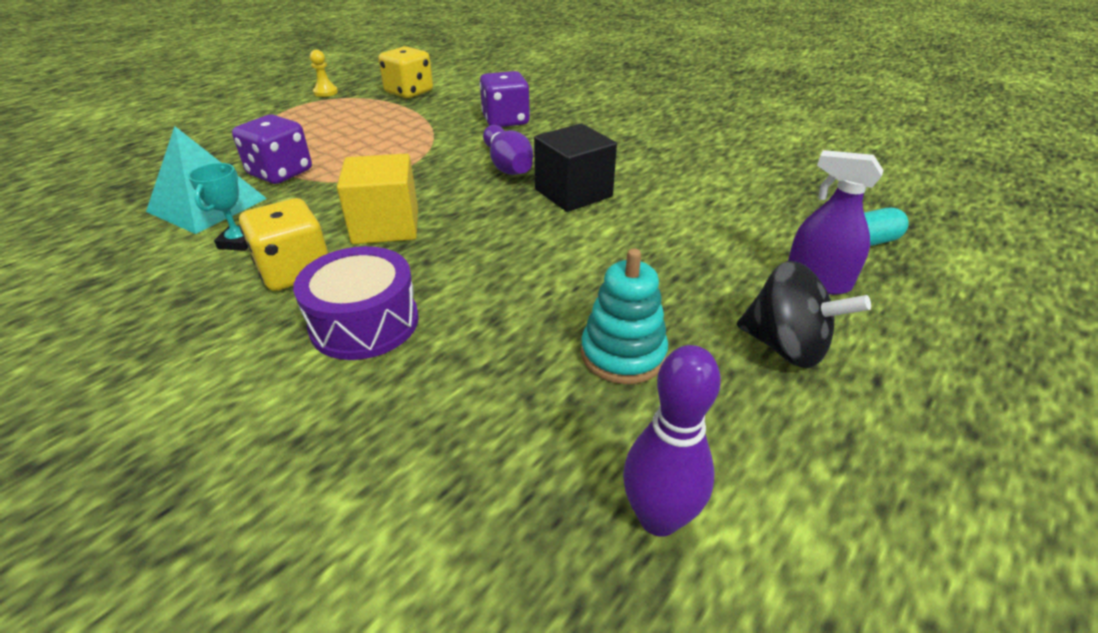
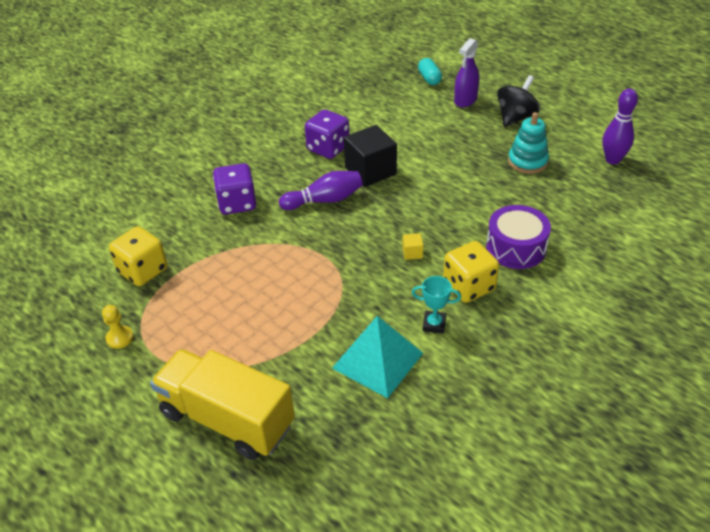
camera: 85 degrees left, 5 degrees up
purple dice [232,115,312,184] -> purple dice moved to [305,109,349,159]
yellow cube [337,153,418,244] -> yellow cube [403,233,423,260], size x0.42
none -> yellow truck [150,349,295,460]

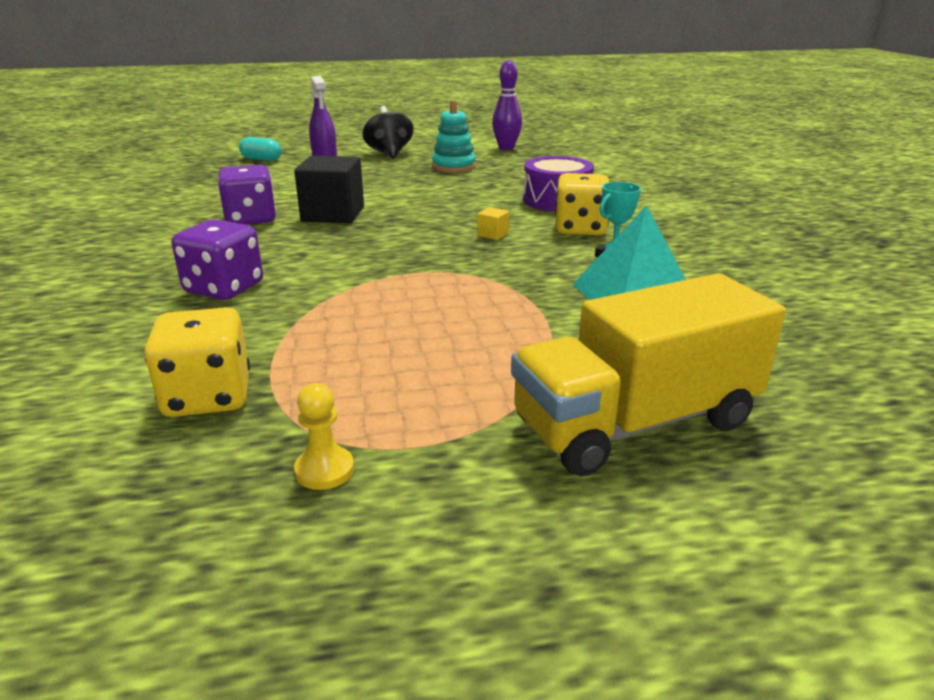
camera: 55 degrees left, 15 degrees down
purple bowling pin [279,171,363,210] -> none

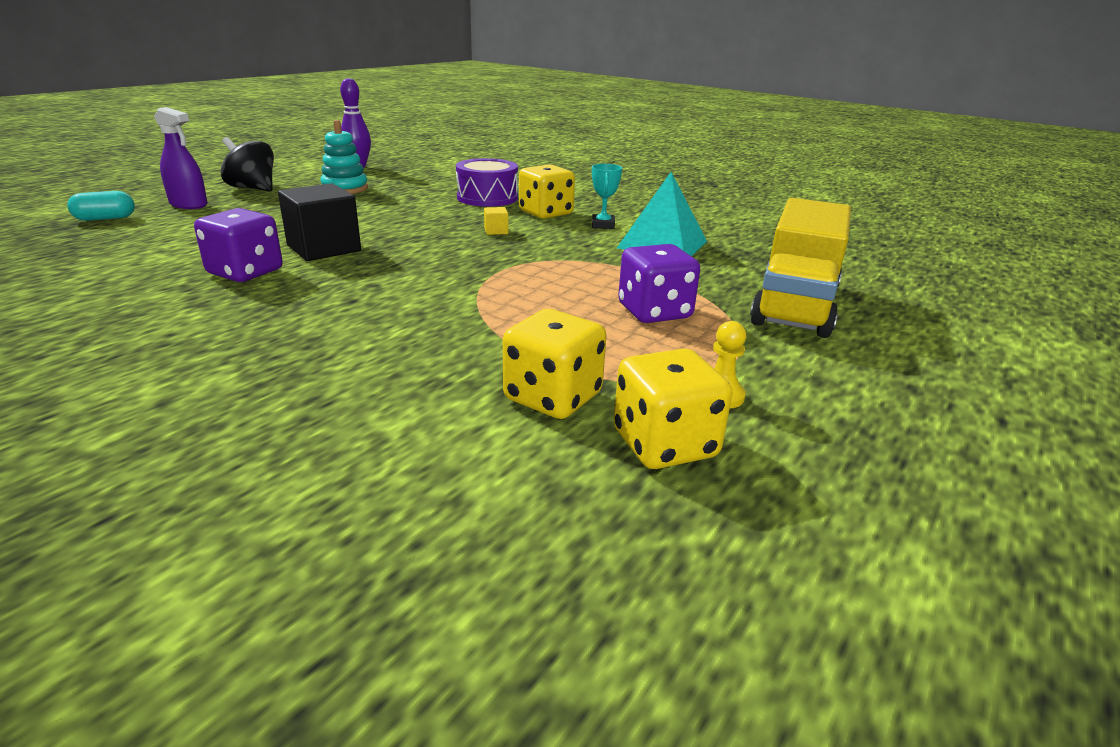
camera: 45 degrees left, 0 degrees up
purple dice [172,219,263,300] -> purple dice moved to [618,244,700,323]
none -> yellow dice [614,348,733,469]

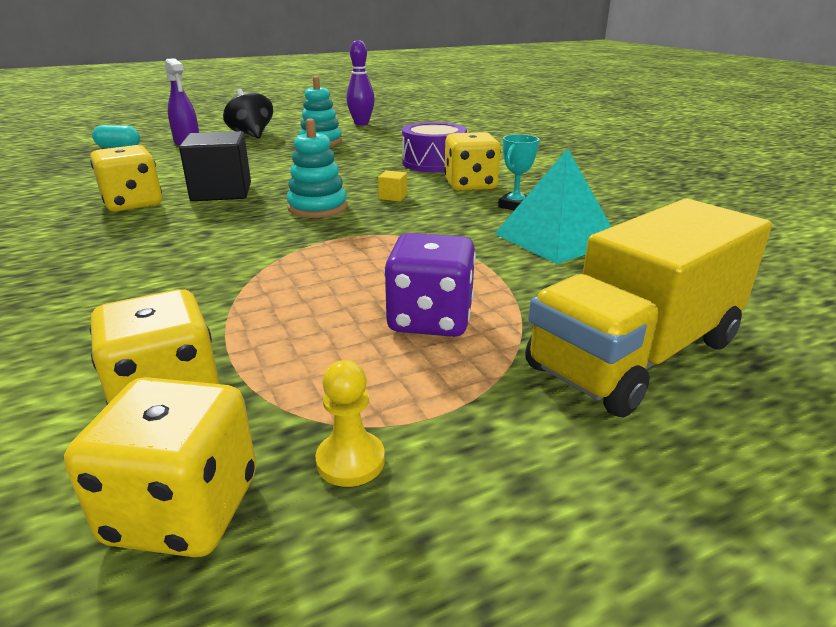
camera: 30 degrees right, 0 degrees up
purple dice [194,208,283,282] -> yellow dice [90,145,162,211]
none -> turquoise stacking toy [287,119,348,218]

